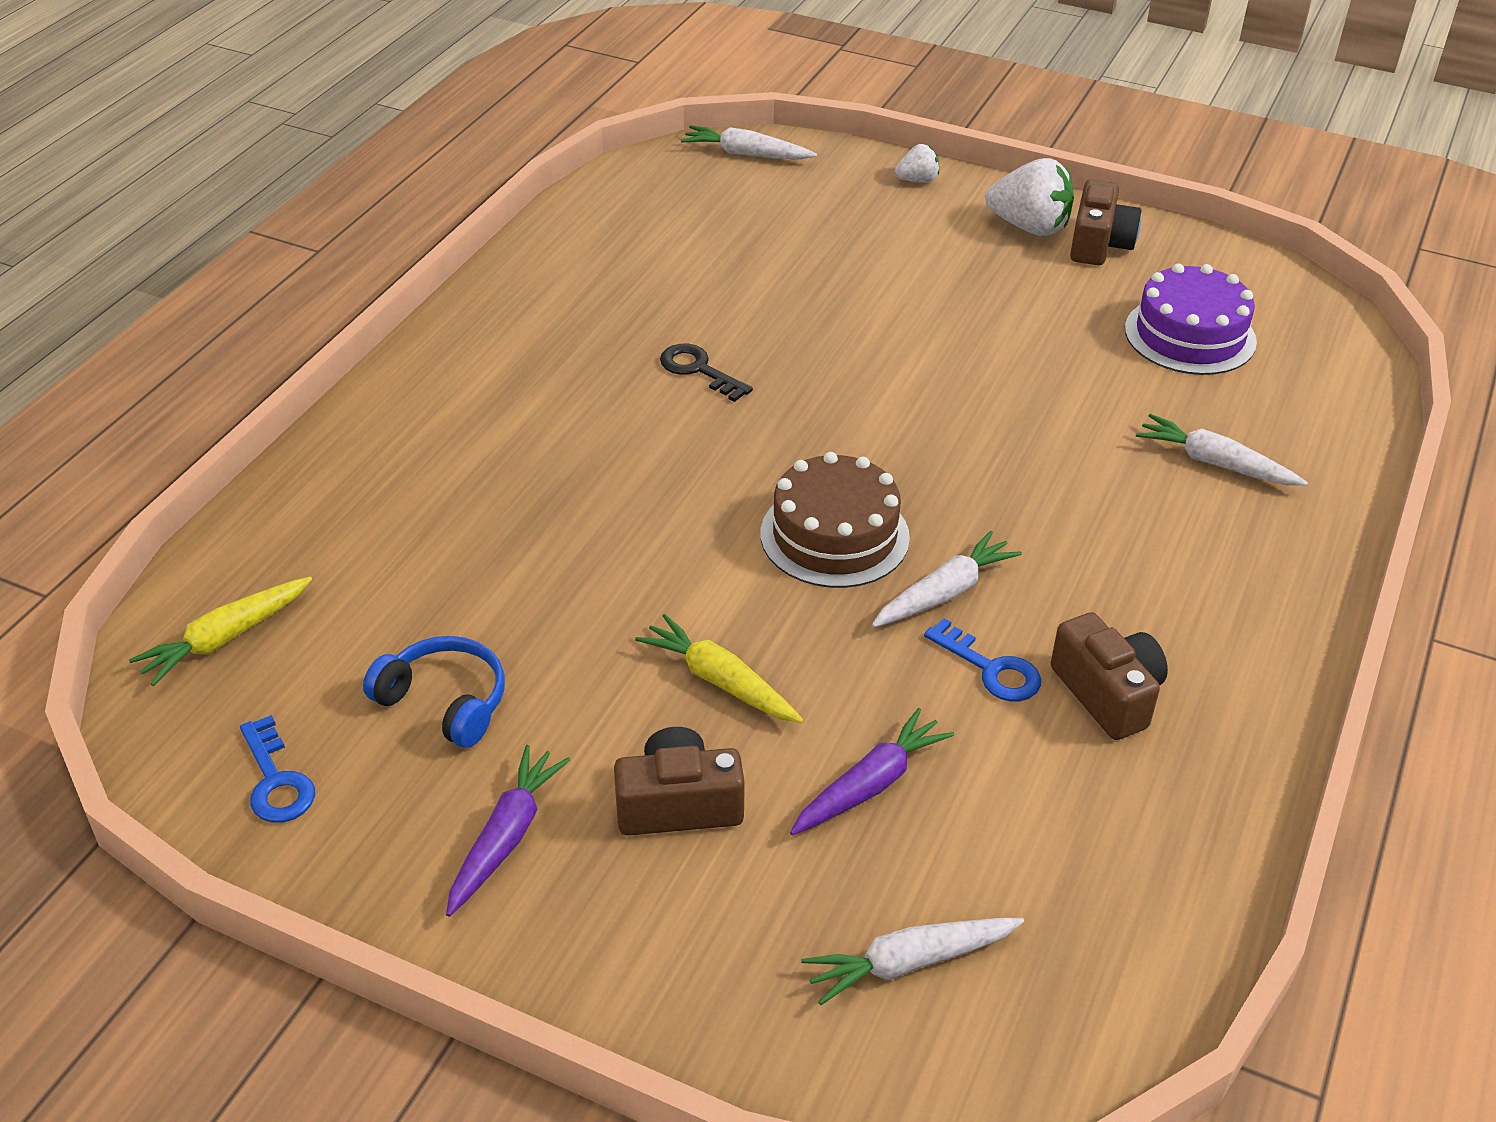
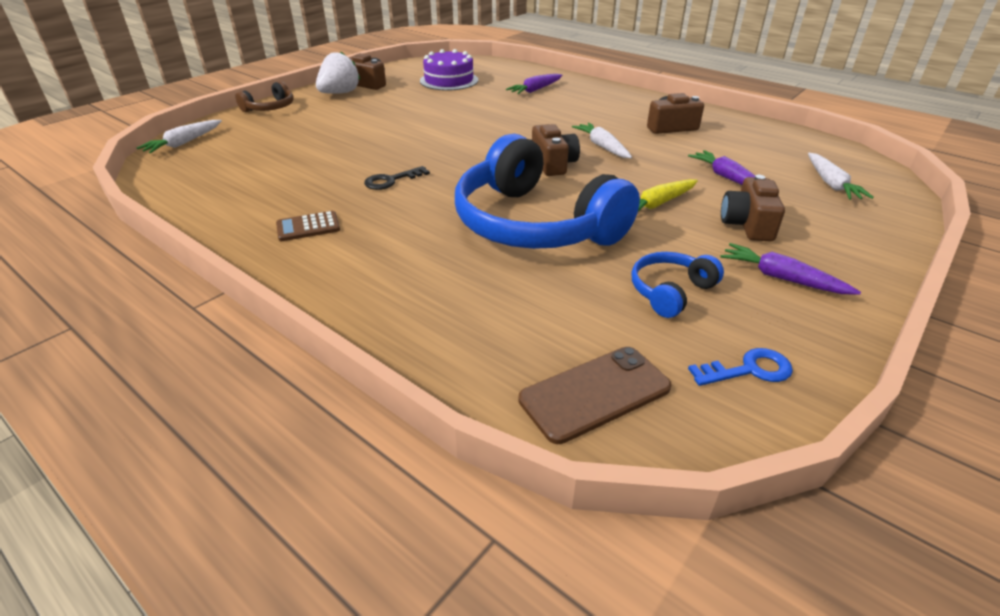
camera: 75 degrees left, 5 degrees down
yellow carrot [129,577,312,686] -> brown phone [518,347,672,444]
brown cake [761,452,910,588] -> brown camera [532,124,580,176]
white strawberry [895,144,939,183] -> brown headphones [235,81,294,112]
blue key [924,618,1041,701] -> none
white carrot [1136,414,1308,486] -> purple carrot [506,74,562,94]
none -> brown calculator [276,211,340,241]
none -> blue headphones [455,134,640,249]

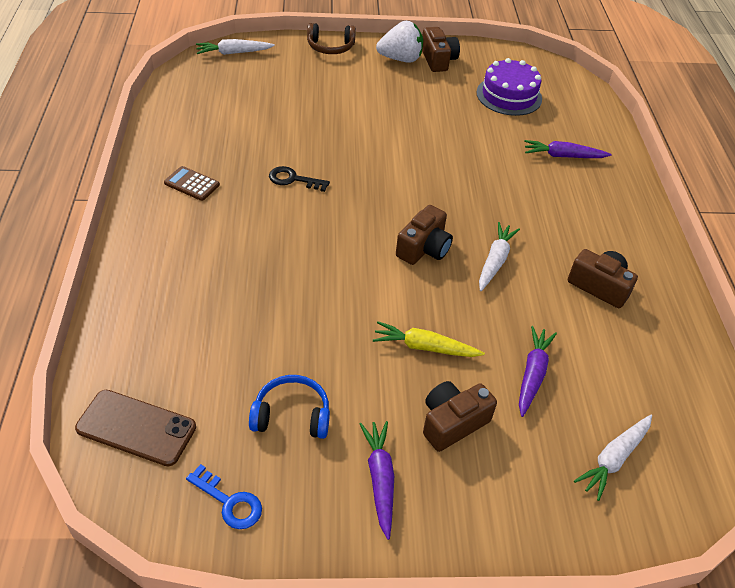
camera: 45 degrees right, 10 degrees up
blue headphones [455,134,640,249] -> none

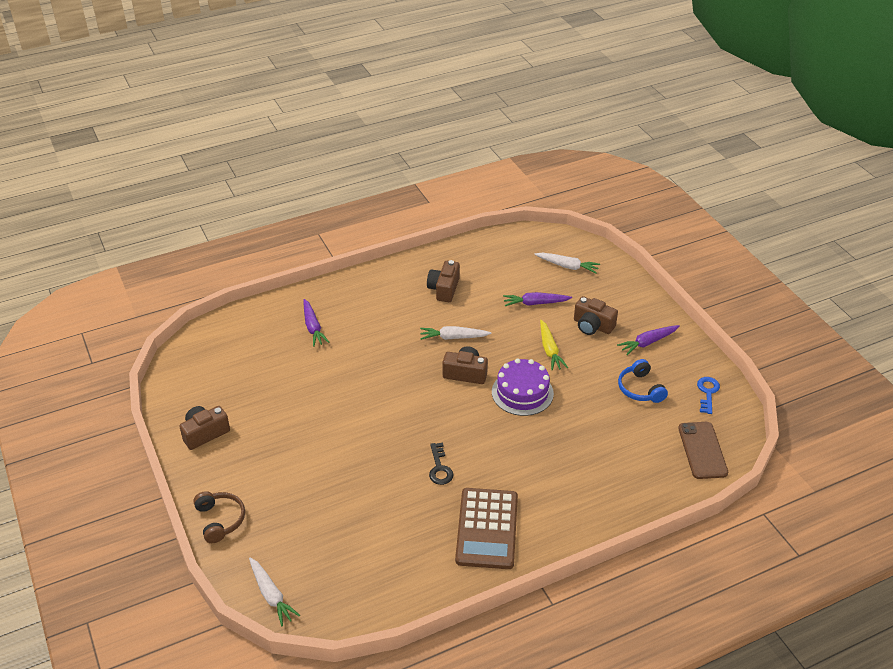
camera: 110 degrees left, 5 degrees down
brown calculator [164,166,220,201] -> brown calculator [455,488,518,569], size x2.10
white strawberry [376,21,423,63] -> none
purple cake [477,58,542,116] -> purple cake moved to [492,358,554,416]

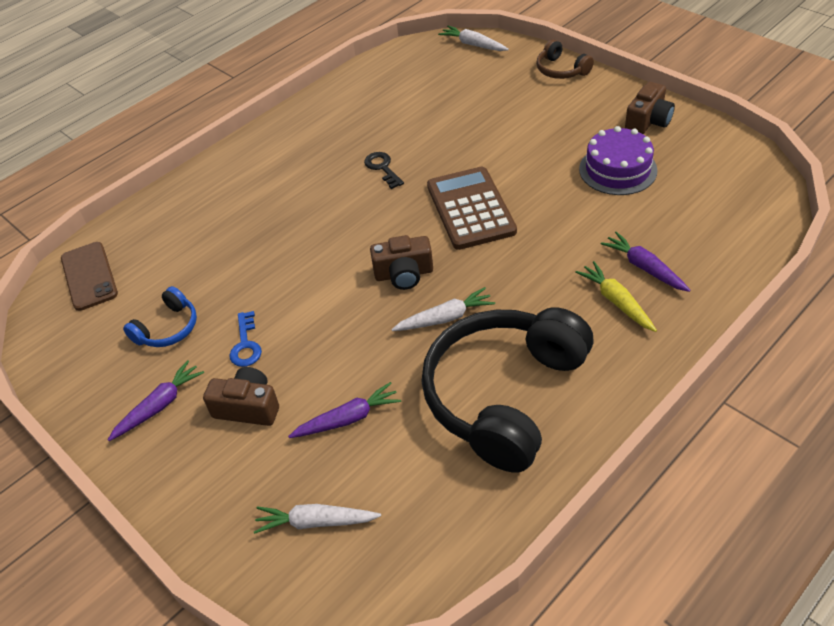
camera: 165 degrees right, 5 degrees up
brown camera [427,260,460,302] -> black headphones [421,307,594,473]
brown calculator [455,488,518,569] -> brown calculator moved to [427,167,517,250]
purple cake [492,358,554,416] -> purple cake moved to [579,126,658,195]
yellow carrot [540,320,568,371] -> yellow carrot moved to [575,261,657,332]
blue headphones [618,359,668,403] -> blue headphones turned 75 degrees clockwise [123,286,197,347]
blue key [697,377,720,414] -> blue key moved to [229,311,262,367]

